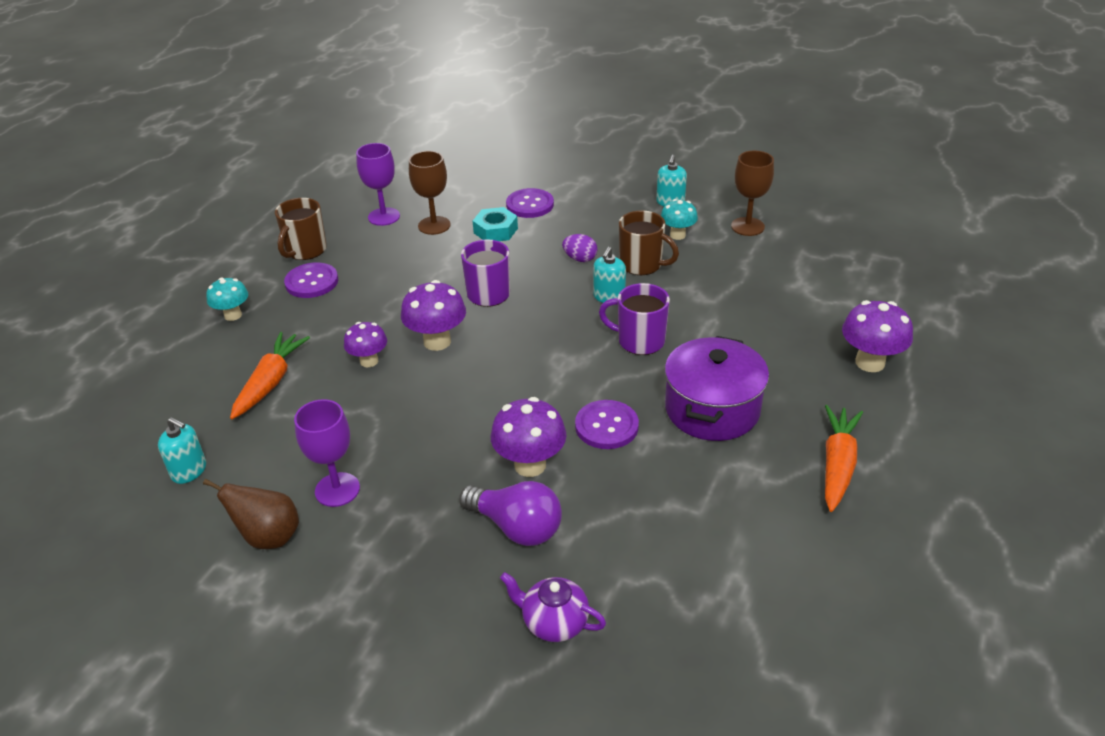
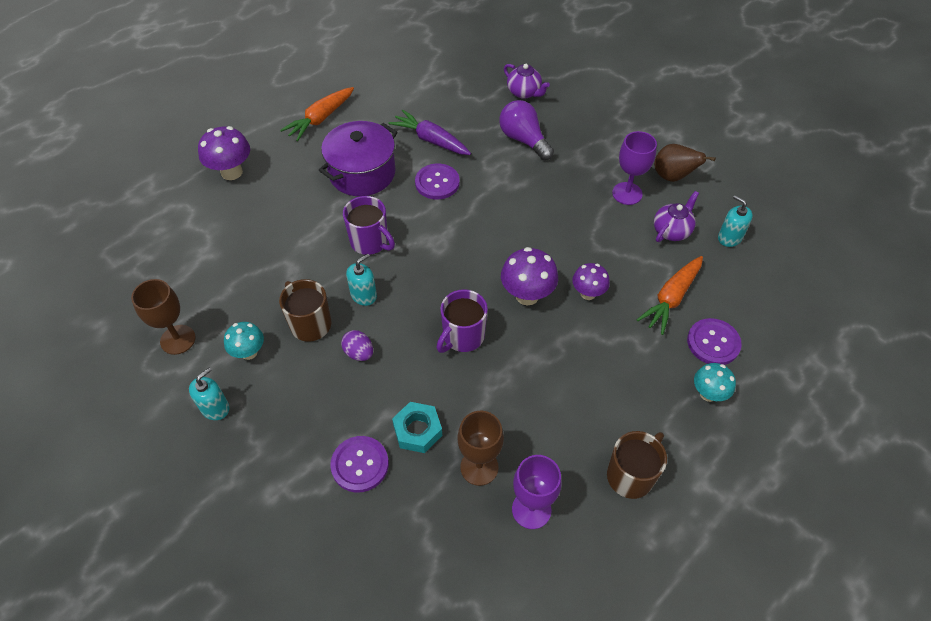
camera: 160 degrees left, 15 degrees up
purple button [284,262,338,298] -> purple button moved to [687,318,742,365]
purple mushroom [490,397,567,477] -> none
none -> purple carrot [388,110,471,155]
none -> purple teapot [654,191,699,242]

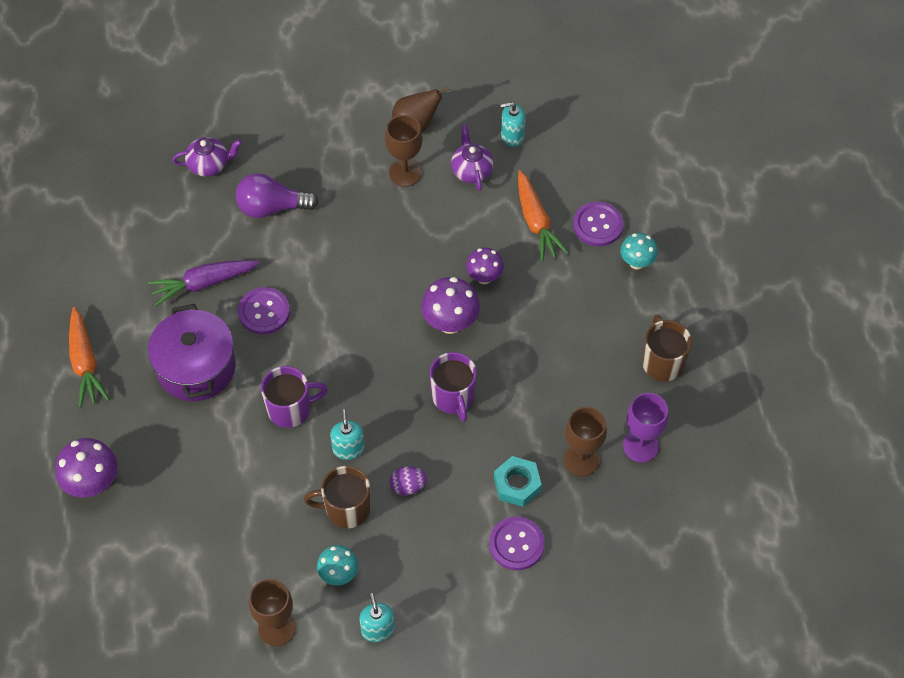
camera: 55 degrees left, 5 degrees up
purple goblet [612,131,657,205] -> brown goblet [385,115,422,187]

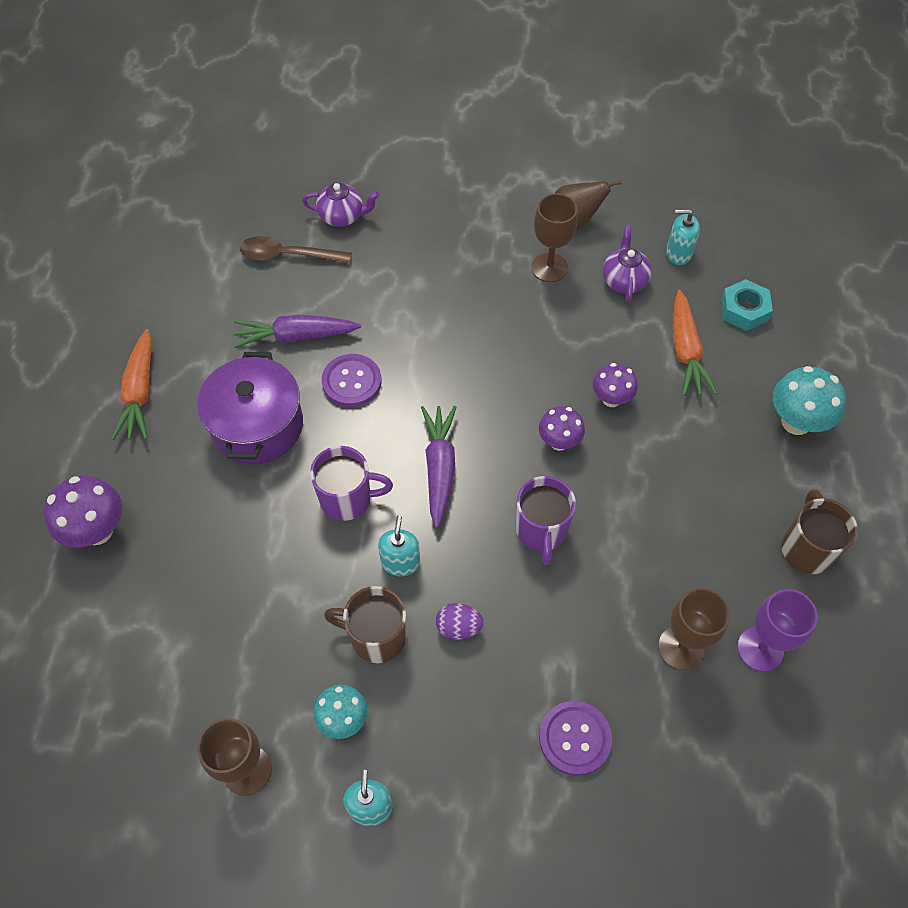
camera: 15 degrees right, 0 degrees up
purple light bulb [235,173,318,218] -> none
purple mushroom [421,277,480,334] -> purple mushroom [539,406,585,451], size x0.65
turquoise nut [494,456,542,507] -> turquoise nut moved to [721,279,773,331]
purple button [573,201,623,246] -> none
turquoise mushroom [620,233,658,270] -> turquoise mushroom [773,366,846,435], size x1.53
none -> brown spoon [240,236,352,263]
none -> purple carrot [421,406,457,528]

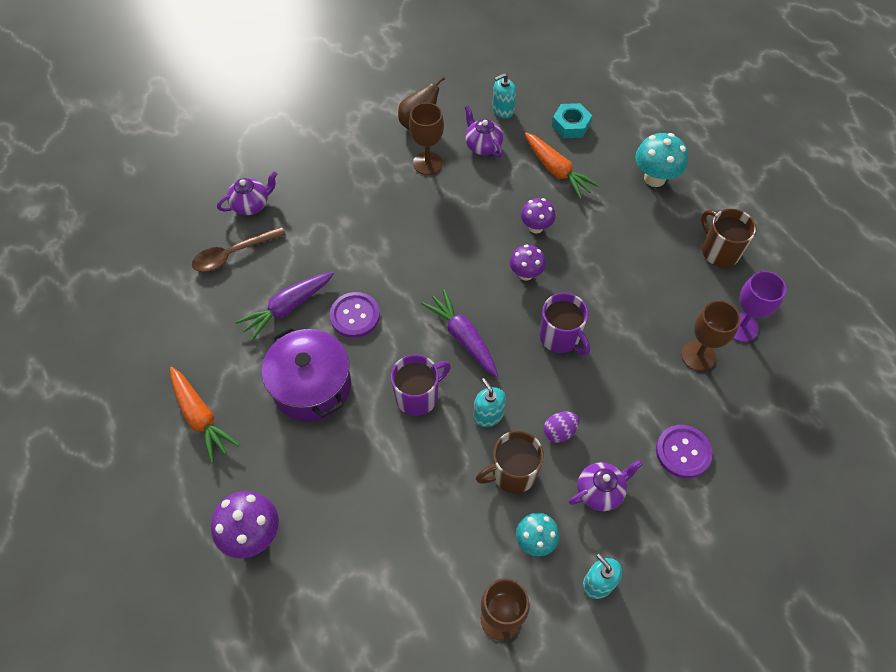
camera: 35 degrees left, 0 degrees up
none -> purple teapot [569,460,643,511]

